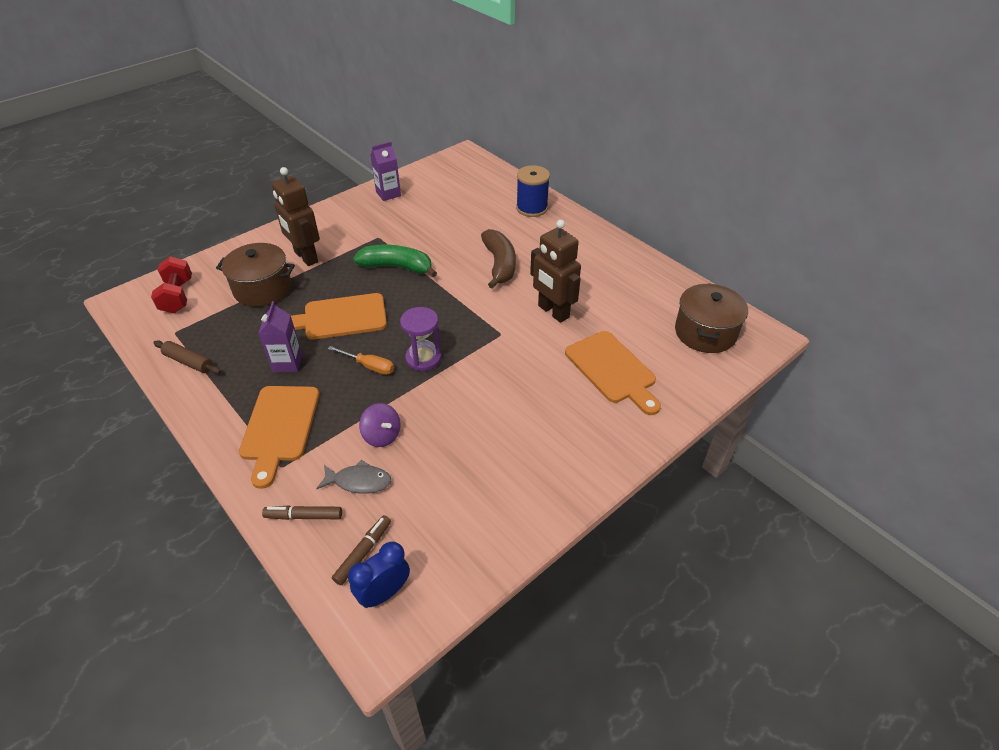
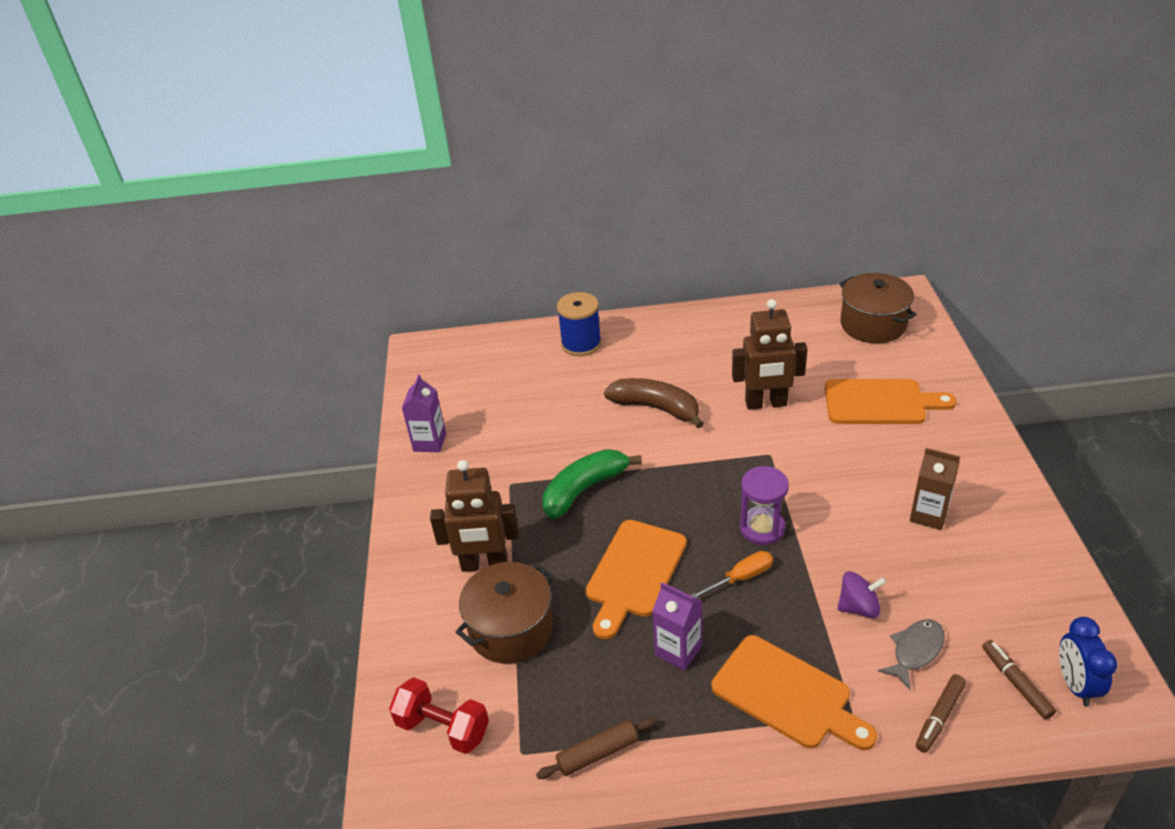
camera: 50 degrees left, 5 degrees down
none -> brown carton [910,448,960,530]

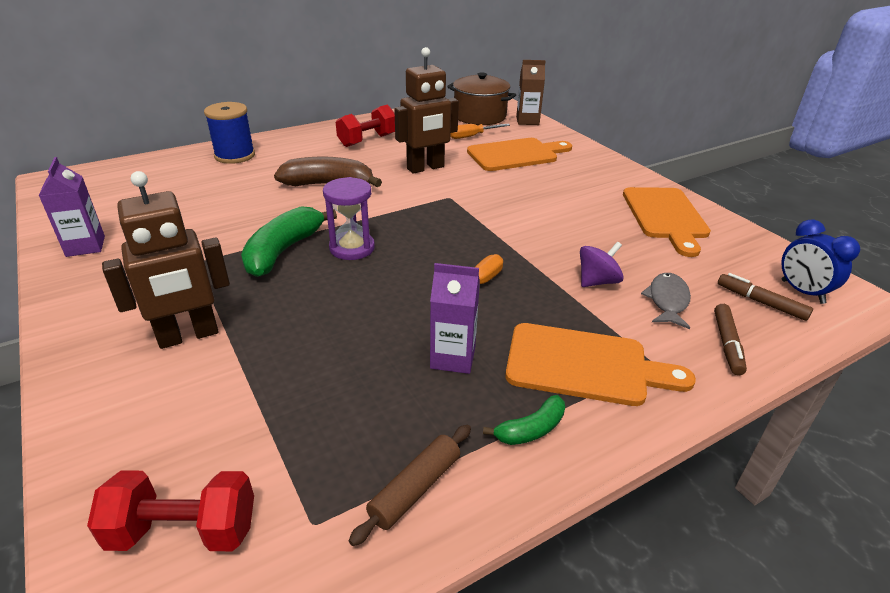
camera: 30 degrees left, 5 degrees down
brown pot [456,562,554,664] -> none
orange cutting board [586,520,687,639] -> orange cutting board moved to [623,187,711,257]
purple hourglass [740,466,789,545] -> purple hourglass moved to [323,177,375,260]
brown carton [910,448,960,530] -> brown carton moved to [516,60,545,125]
none -> red dumbbell [336,105,395,147]
none -> orange screwdriver [450,124,510,139]
none -> green banana [483,395,565,445]

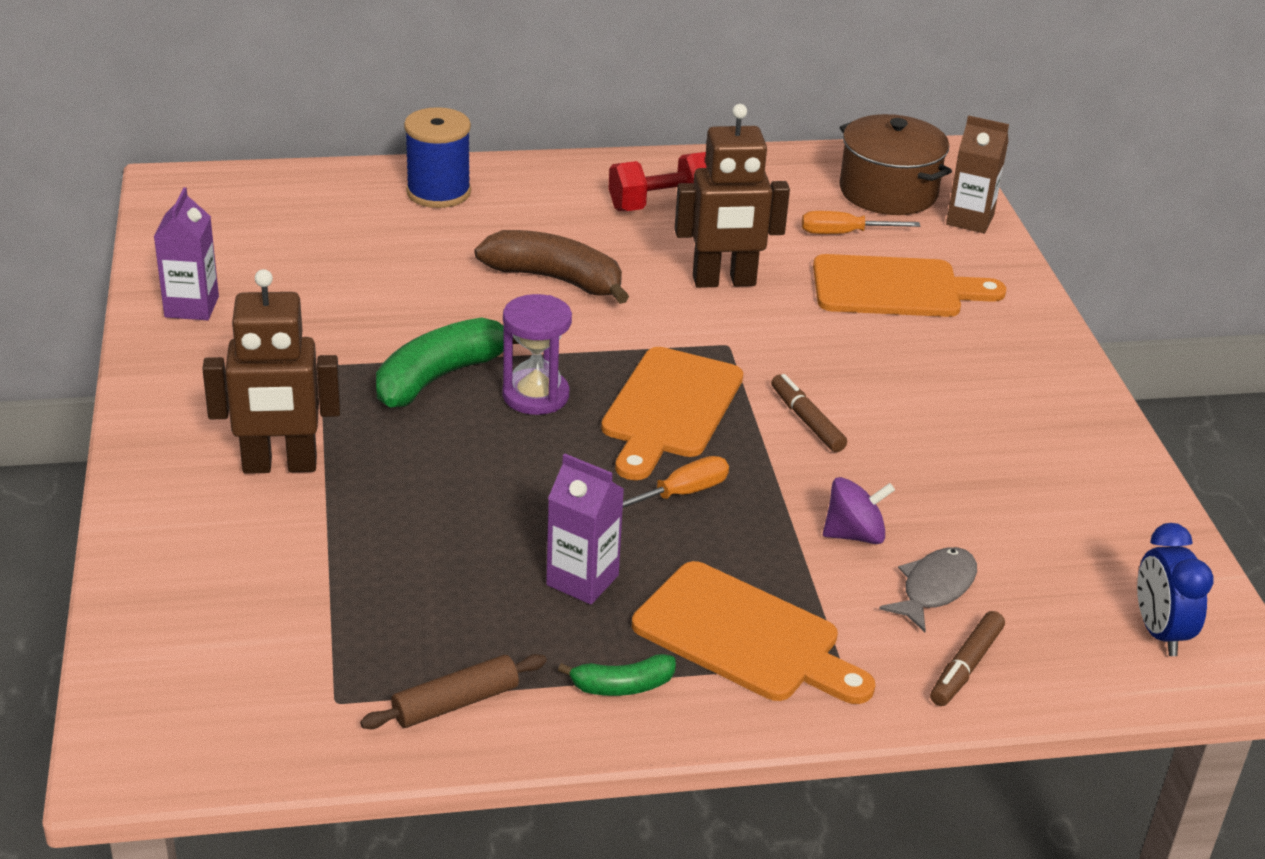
camera: 20 degrees right, 0 degrees up
red dumbbell [87,471,254,551] -> none
orange cutting board [623,187,711,257] -> orange cutting board moved to [601,347,743,480]
brown marker [718,273,813,321] -> brown marker moved to [771,374,847,452]

